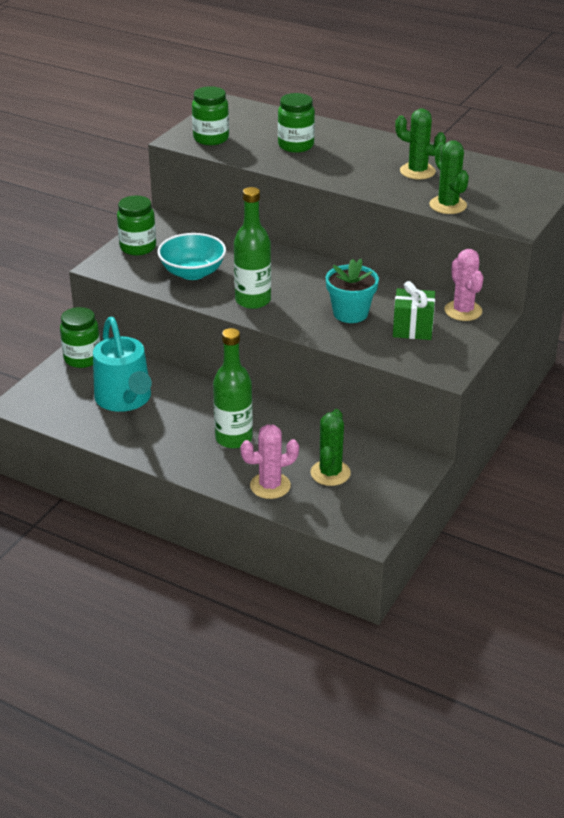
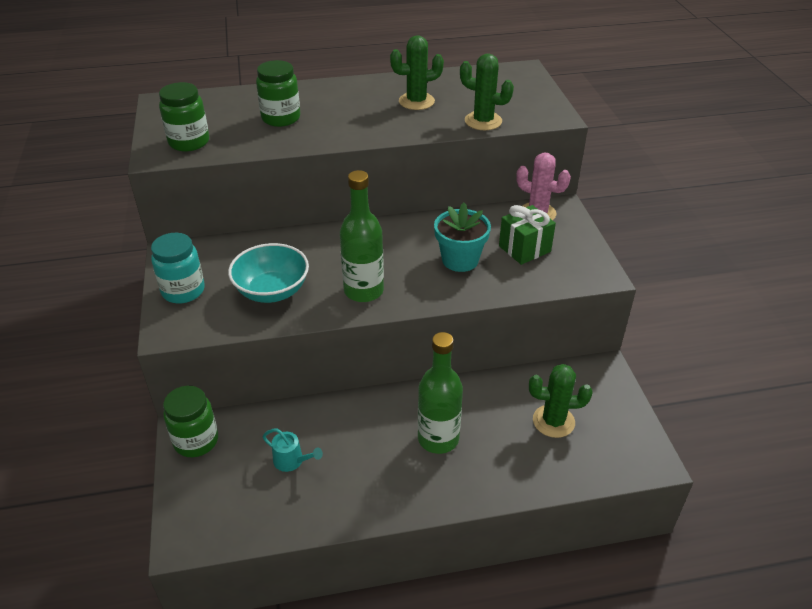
camera: 40 degrees left, 5 degrees up
turquoise watering can [93,317,152,412] -> turquoise watering can [263,429,323,472], size x0.44
green jar [117,196,156,255] -> turquoise jar [151,233,205,304]
pink cactus [240,424,299,499] -> none
green cactus [310,409,351,486] -> green cactus turned 60 degrees counterclockwise [529,364,593,438]

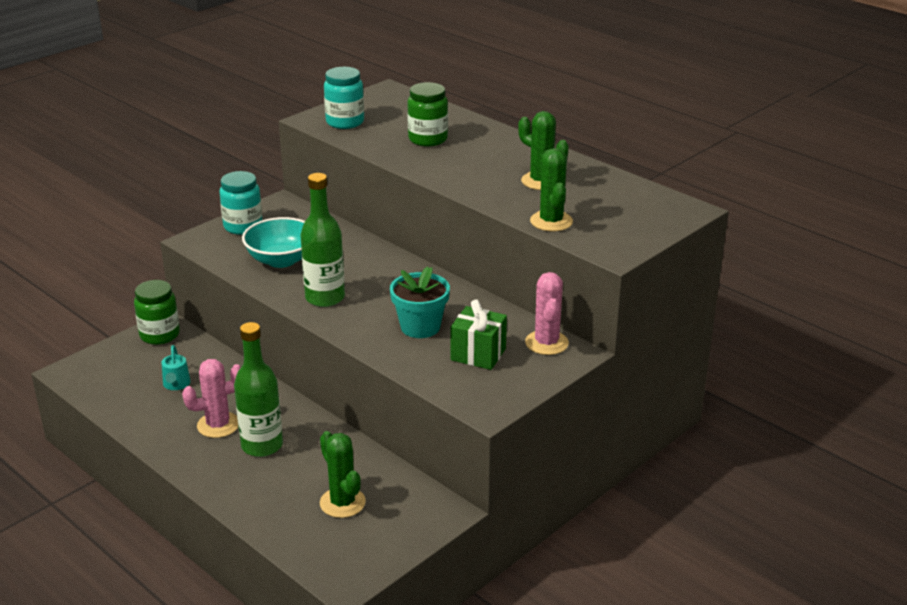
camera: 55 degrees right, 10 degrees down
green jar [159,82,209,151] -> turquoise jar [324,67,364,129]
none -> pink cactus [182,359,241,438]

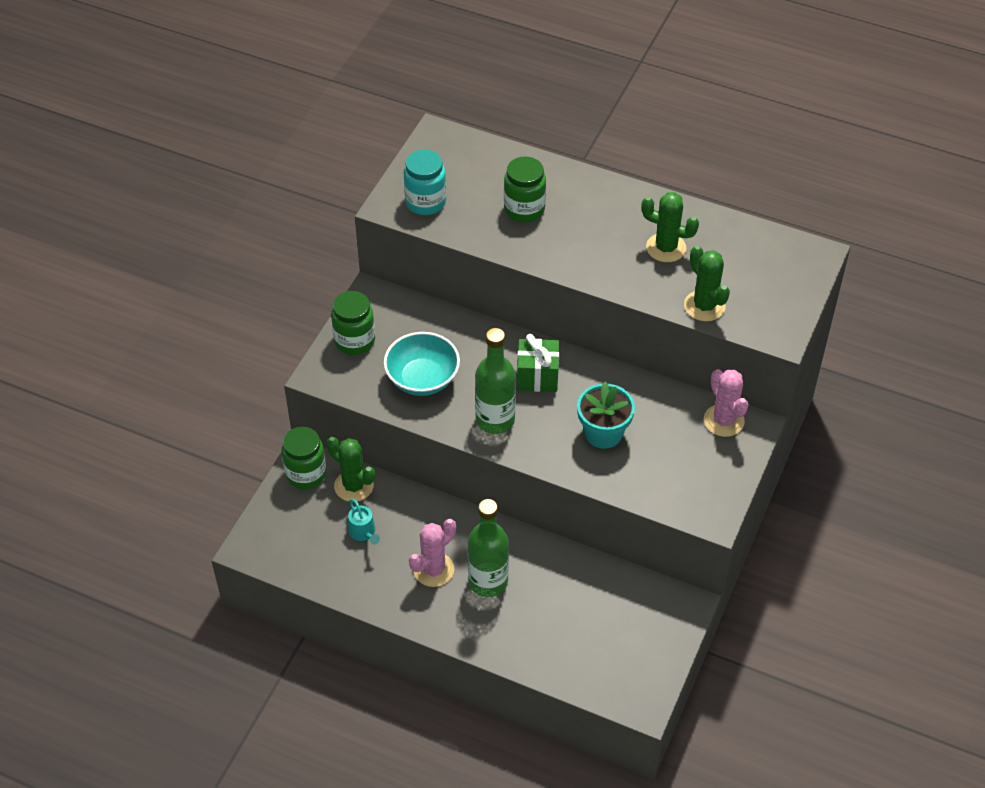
camera: 20 degrees left, 20 degrees up
turquoise jar [219,171,262,235] -> green jar [331,291,375,355]
green cactus [320,431,366,518] -> green cactus moved to [327,437,375,501]
green gift [451,299,507,370] -> green gift moved to [517,334,559,392]

